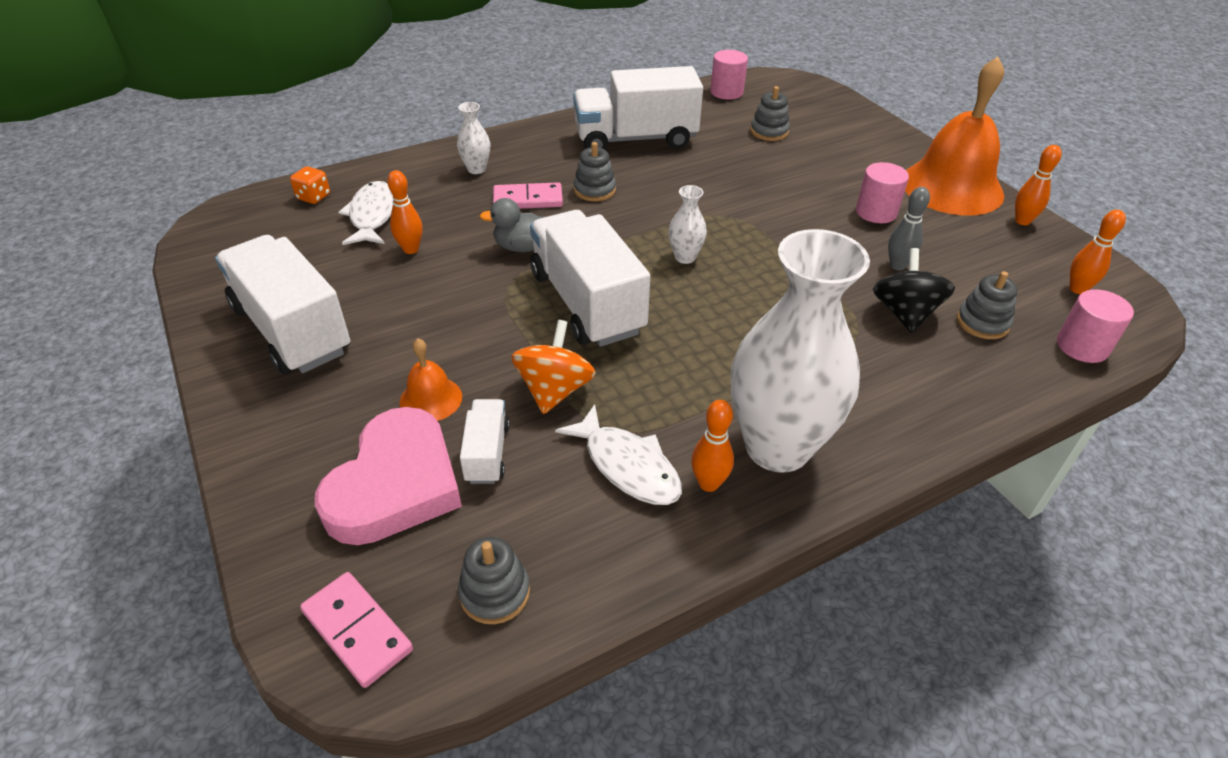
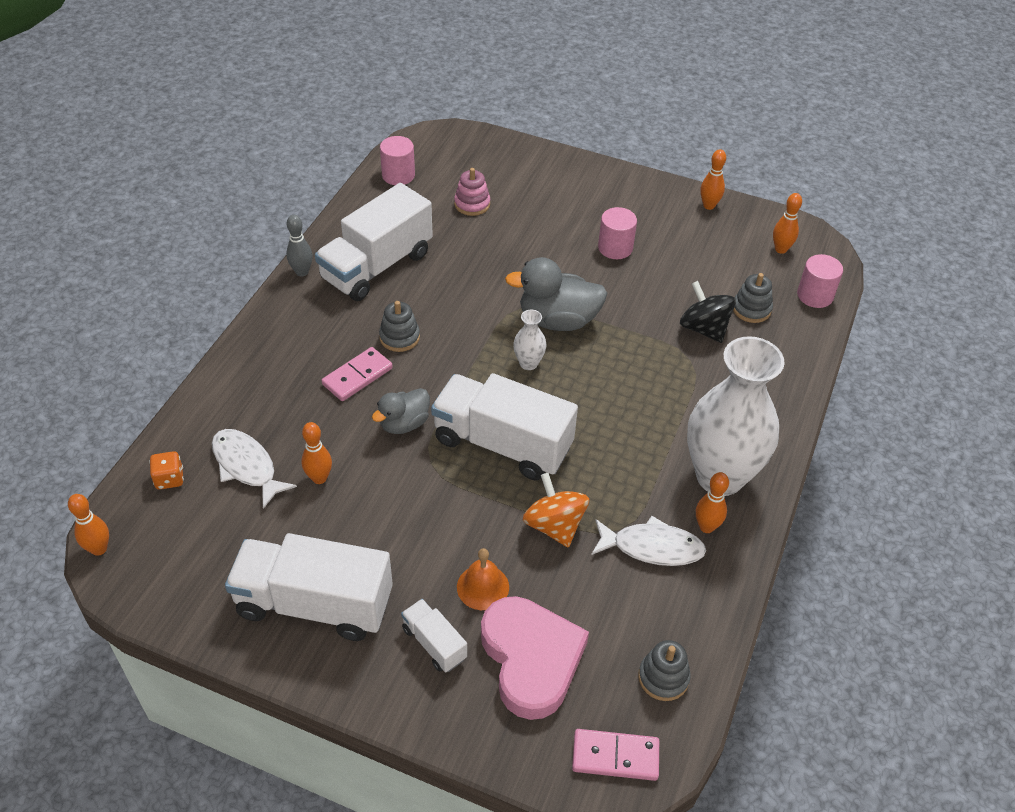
camera: 40 degrees left, 5 degrees up
white vase [457,102,490,174] -> none
white truck [460,399,510,484] -> white truck moved to [401,599,467,672]
grey stacking toy [750,86,790,141] -> pink stacking toy [454,168,490,216]
grey bowling pin [888,187,930,270] -> grey bowling pin moved to [286,215,313,276]
orange bell [905,57,1004,215] -> none
none -> orange bowling pin [68,494,109,556]
none -> grey duck [505,257,608,331]

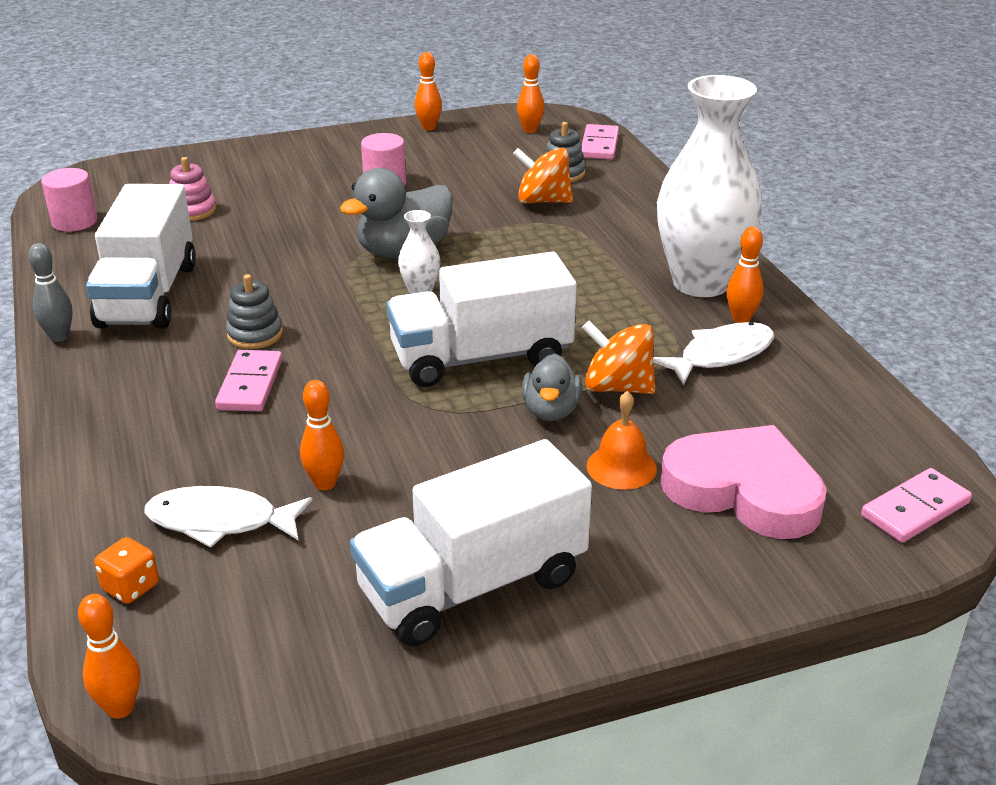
camera: 40 degrees left, 15 degrees down
grey duck [372,388,430,434] -> grey duck moved to [522,354,582,421]
white truck [401,599,467,672] -> none
grey stacking toy [638,640,691,701] -> none
black spinning top [680,281,736,343] -> orange spinning top [513,148,573,204]
pink cylinder [797,254,843,308] -> pink domino [581,124,619,160]

